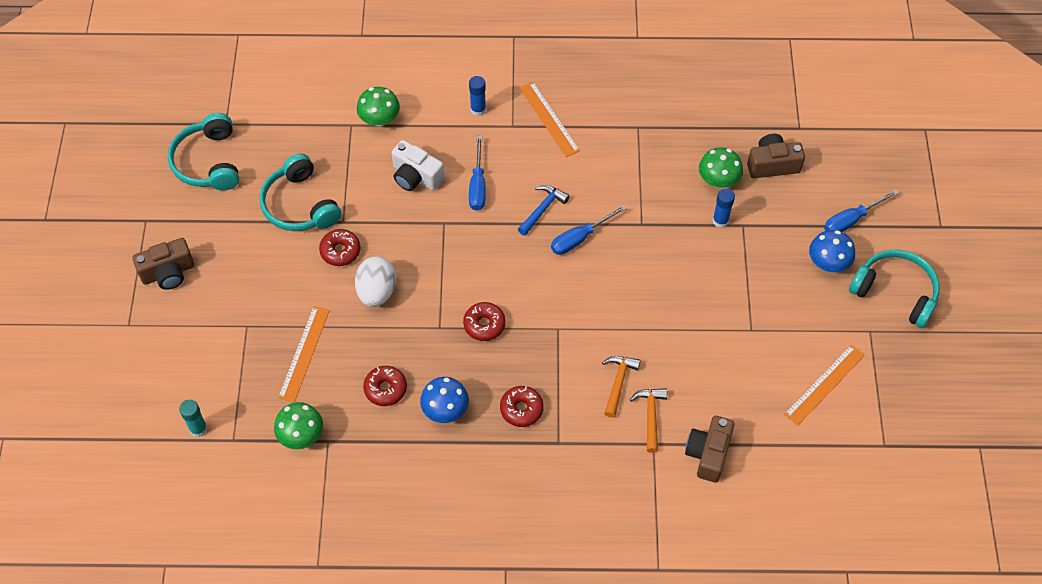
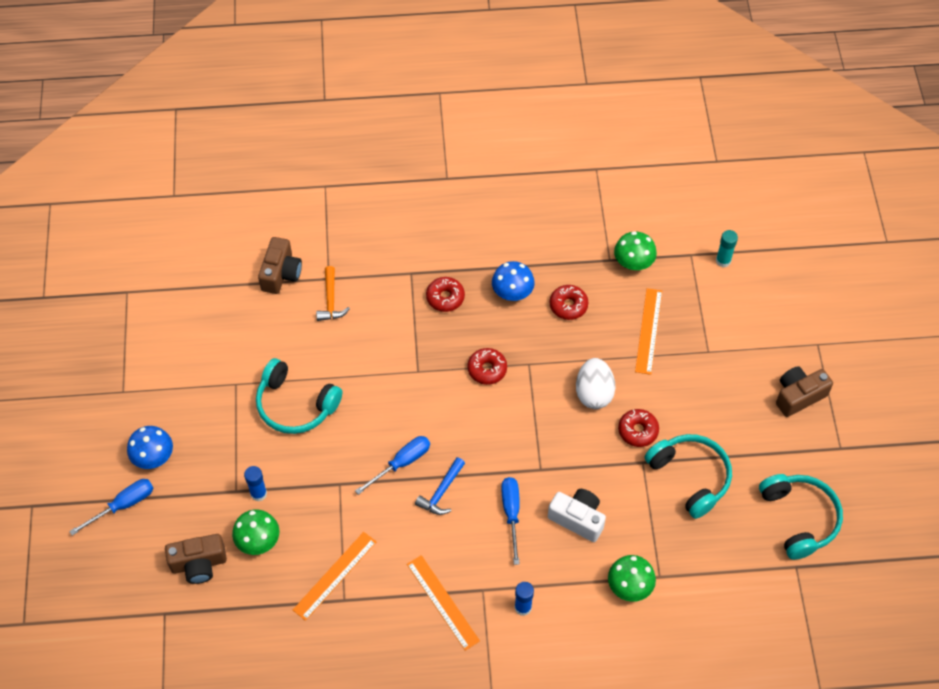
camera: 175 degrees right, 0 degrees up
orange hammer [602,356,641,418] -> none
orange ruler [784,345,865,426] -> orange ruler moved to [293,532,376,621]
turquoise headphones [849,249,940,328] -> turquoise headphones moved to [256,358,343,434]

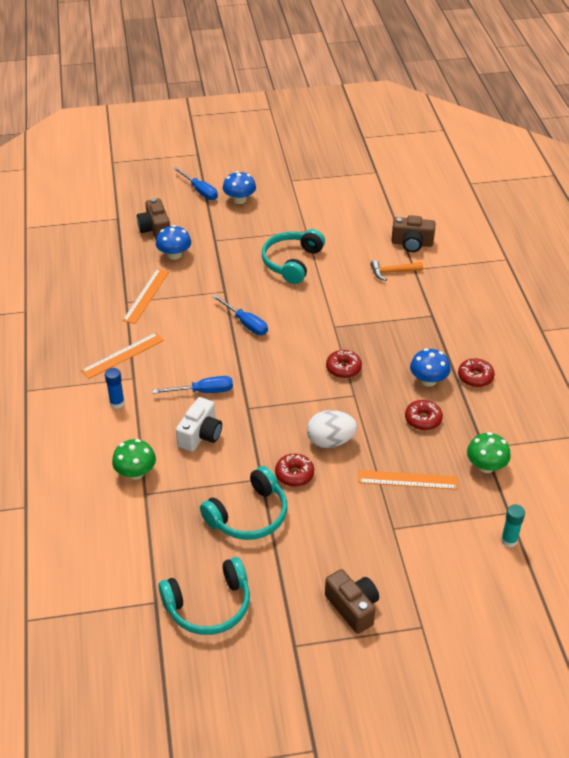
camera: 85 degrees right, 15 degrees down
green mushroom [232,509,279,555] -> blue mushroom [156,225,191,260]
blue glue stick [244,466,267,501] -> none
orange ruler [293,532,376,621] -> orange ruler turned 75 degrees clockwise [123,269,169,324]
blue hammer [415,457,465,515] -> none
red donut [426,277,465,312] -> red donut moved to [458,358,495,387]

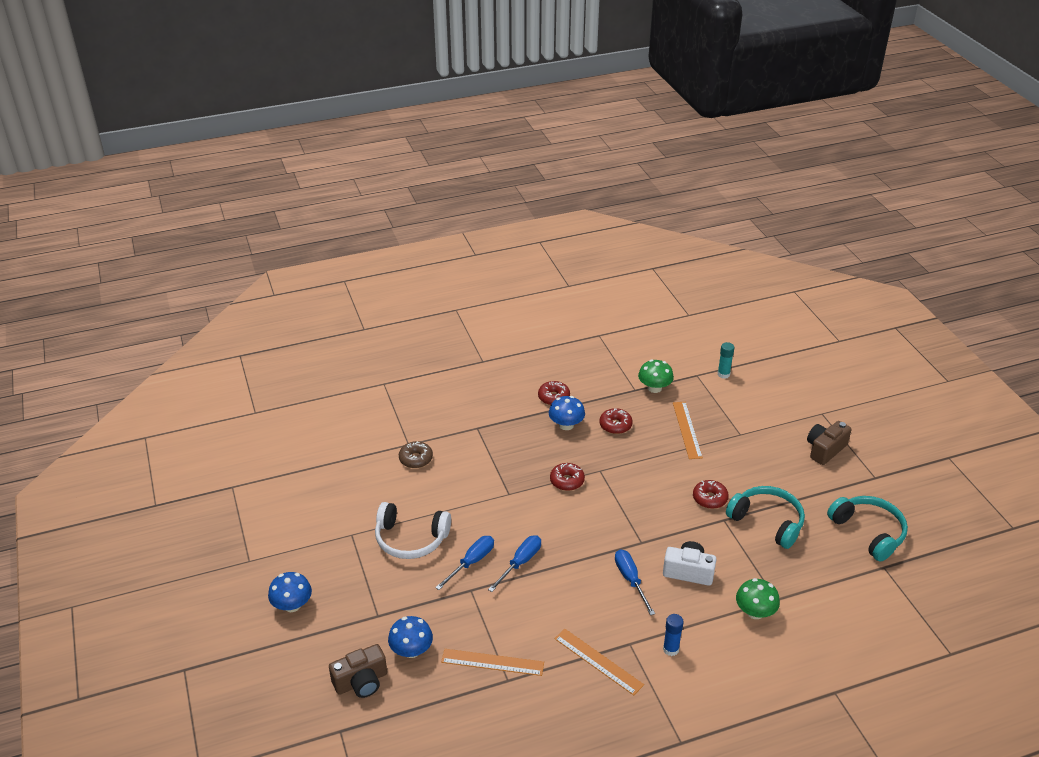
camera: 100 degrees left, 5 degrees down
blue screwdriver [173,167,218,200] -> blue screwdriver moved to [435,536,494,590]
turquoise headphones [262,229,325,284] -> white headphones [375,502,451,559]
white egg [307,410,357,448] -> none
orange hammer [370,260,423,281] -> brown donut [399,441,433,468]
brown camera [391,215,436,252] -> none

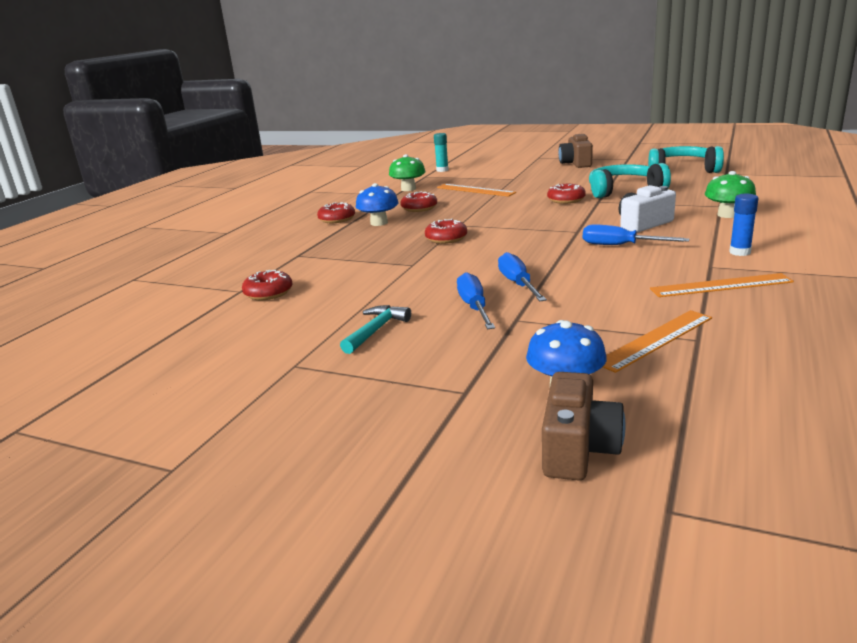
camera: 45 degrees left, 15 degrees down
blue mushroom [268,572,312,612] -> none
white headphones [375,502,451,559] -> turquoise hammer [340,305,411,354]
brown donut [399,441,433,468] -> red donut [242,270,292,300]

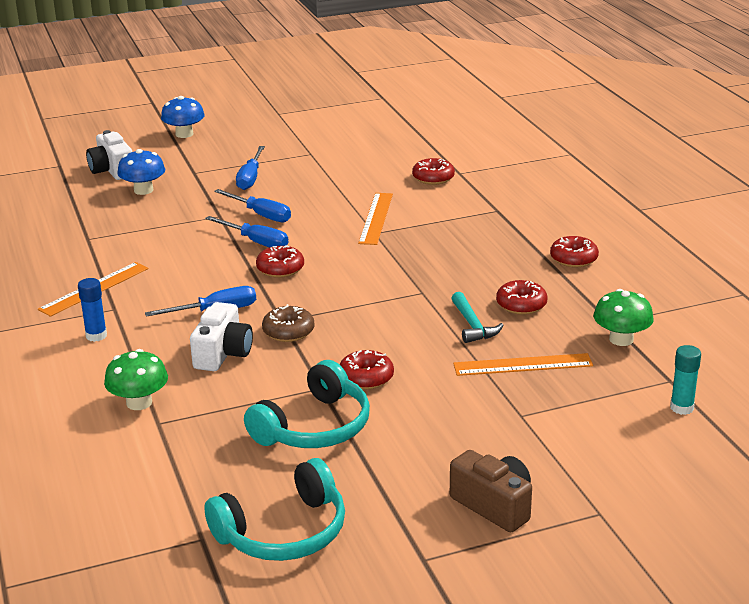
camera: 135 degrees right, 5 degrees up
turquoise hammer [340,305,411,354] -> turquoise hammer moved to [451,292,504,343]
blue mushroom [356,183,399,226] -> blue mushroom moved to [161,96,205,138]
red donut [425,219,467,244] -> red donut moved to [256,245,304,278]
brown camera [542,372,625,480] -> white camera [86,130,132,180]
orange ruler [603,310,712,373] -> orange ruler moved to [358,193,393,245]
none -> blue screwdriver [236,146,265,190]
none -> brown donut [262,304,314,342]

